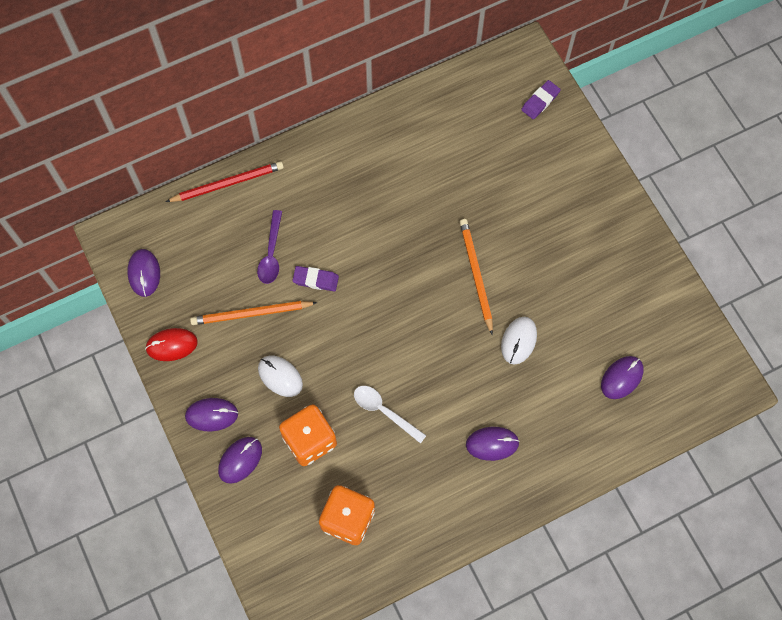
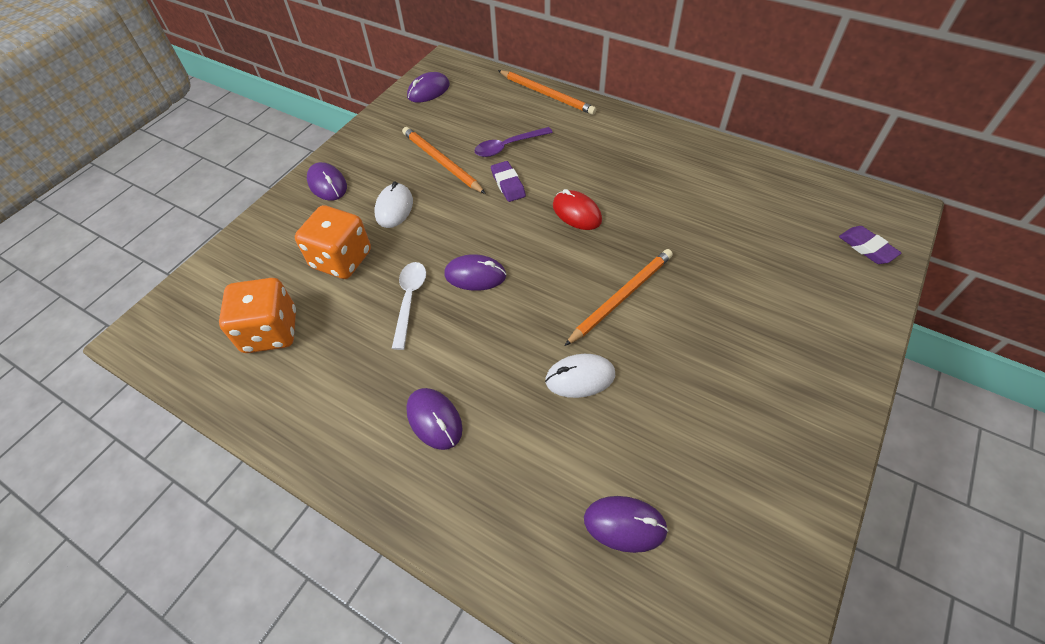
camera: 60 degrees right, 15 degrees down
red mouse [145,328,198,361] -> red mouse moved to [553,189,602,230]
red pencil [166,161,284,202] -> orange pencil [498,70,597,115]
purple mouse [218,437,262,484] -> purple mouse moved to [444,254,506,291]
purple eraser [521,80,561,119] -> purple eraser turned 45 degrees clockwise [839,226,901,264]

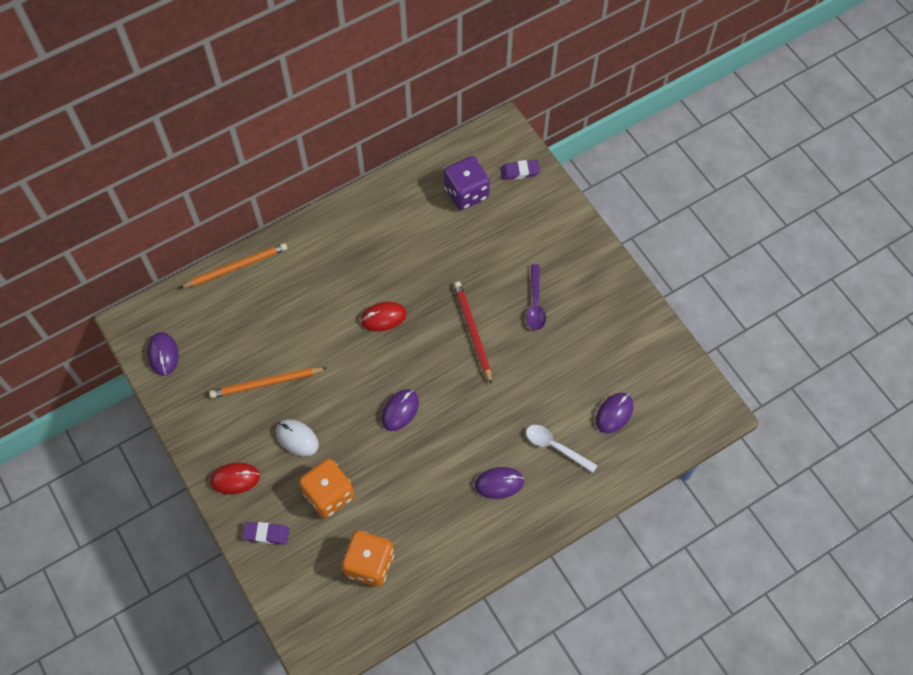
camera: 65 degrees left, 10 degrees up
purple mouse [307,162,347,201] -> red mouse [210,462,260,494]
white spoon [392,262,426,350] -> white spoon moved to [526,425,598,473]
purple spoon [474,127,553,157] -> purple spoon moved to [526,264,546,330]
purple eraser [491,161,526,202] -> purple eraser moved to [243,522,289,545]
white mouse [545,354,615,398] -> none
orange pencil [565,249,673,346] -> red pencil [454,281,492,384]
none -> purple dice [444,156,490,210]

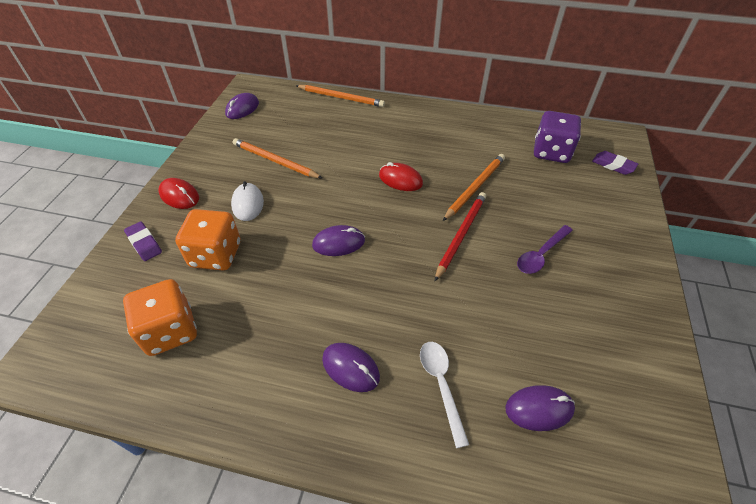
camera: 45 degrees right, 15 degrees down
none -> orange pencil [443,154,505,221]

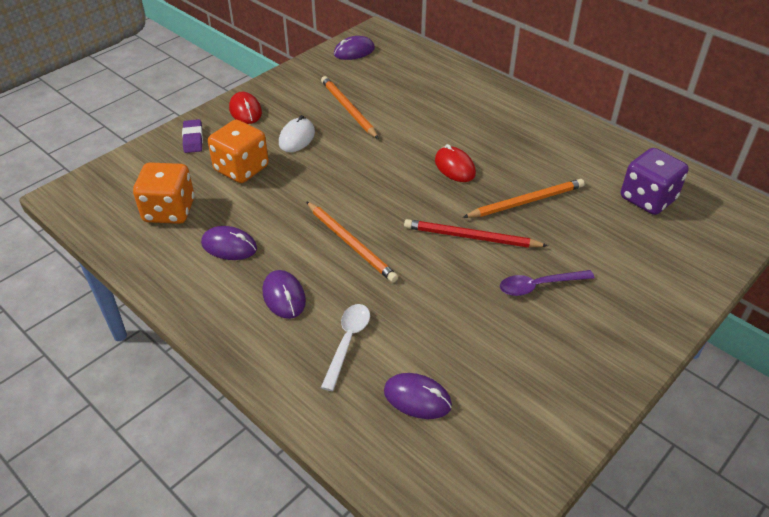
camera: 30 degrees right, 5 degrees down
orange pencil [295,85,385,107] -> orange pencil moved to [306,201,398,283]
purple mouse [312,225,365,256] -> purple mouse moved to [201,226,257,260]
red pencil [435,192,486,281] -> red pencil turned 135 degrees counterclockwise [404,219,548,248]
purple eraser [592,151,638,175] -> none

